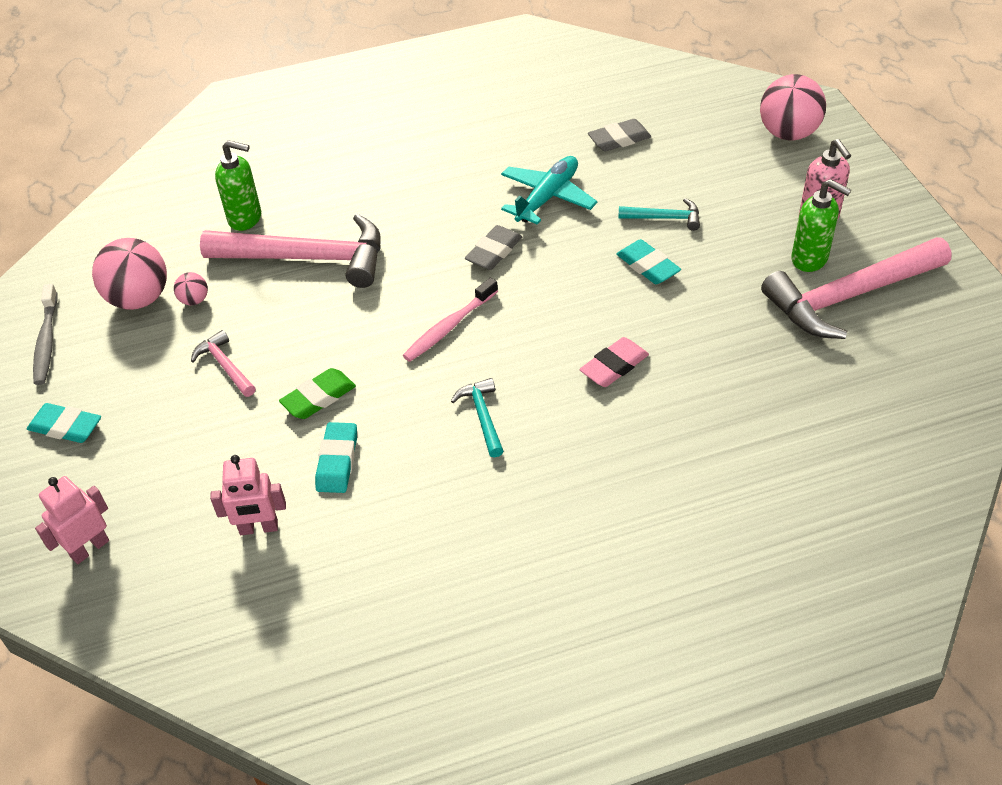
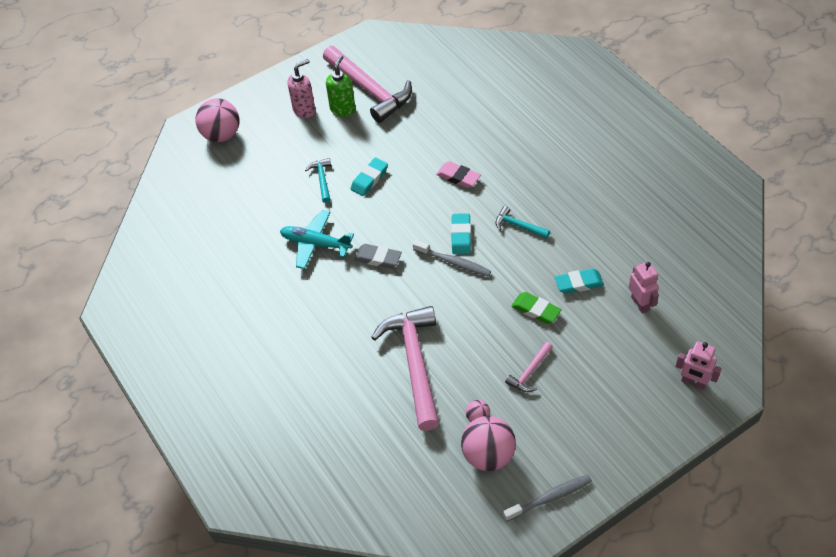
camera: 105 degrees left, 5 degrees up
turquoise eraser [27,403,101,443] -> turquoise eraser moved to [451,213,471,254]
green soap dispenser [215,140,261,231] -> none
pink toothbrush [403,278,498,362] -> grey toothbrush [413,240,491,277]
turquoise hammer [451,378,503,458] -> turquoise hammer turned 60 degrees clockwise [495,206,550,239]
grey eraser [588,119,651,151] -> none

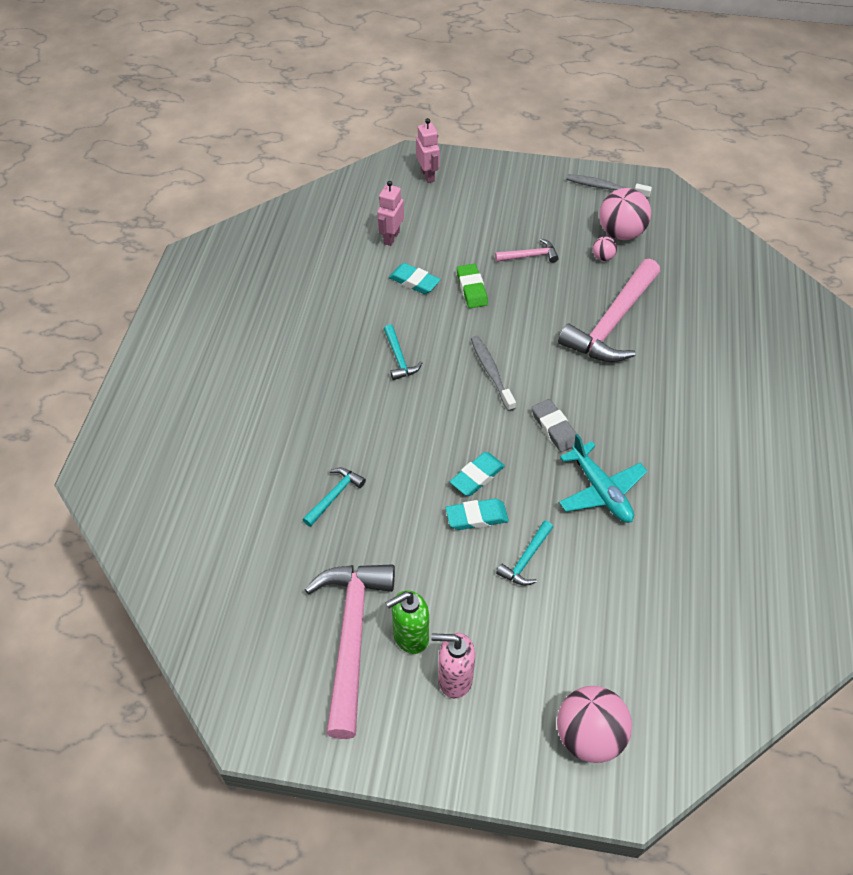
camera: 140 degrees left, 0 degrees up
pink eraser [436,161,481,188] -> none
turquoise eraser [451,213,471,254] -> turquoise eraser moved to [450,452,505,496]
none -> turquoise hammer [302,468,366,527]

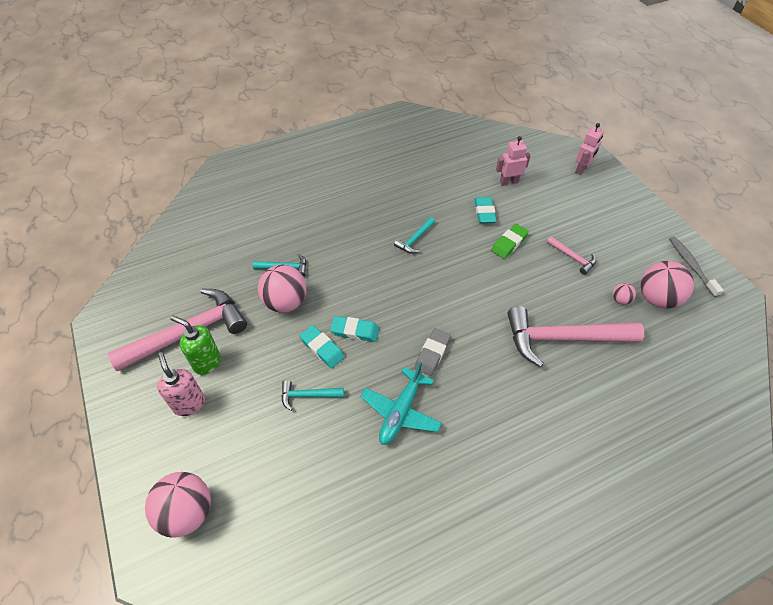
camera: 55 degrees right, 0 degrees up
grey toothbrush [471,336,516,411] -> none
none -> pink ball [258,265,306,313]

